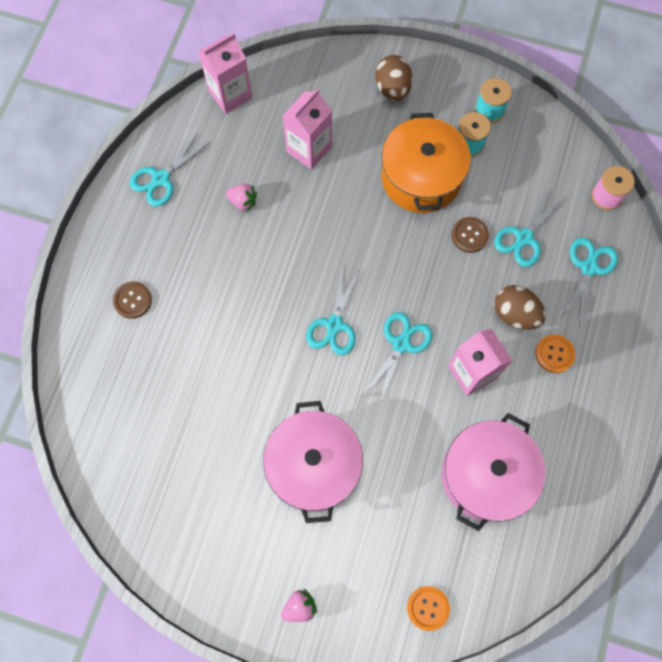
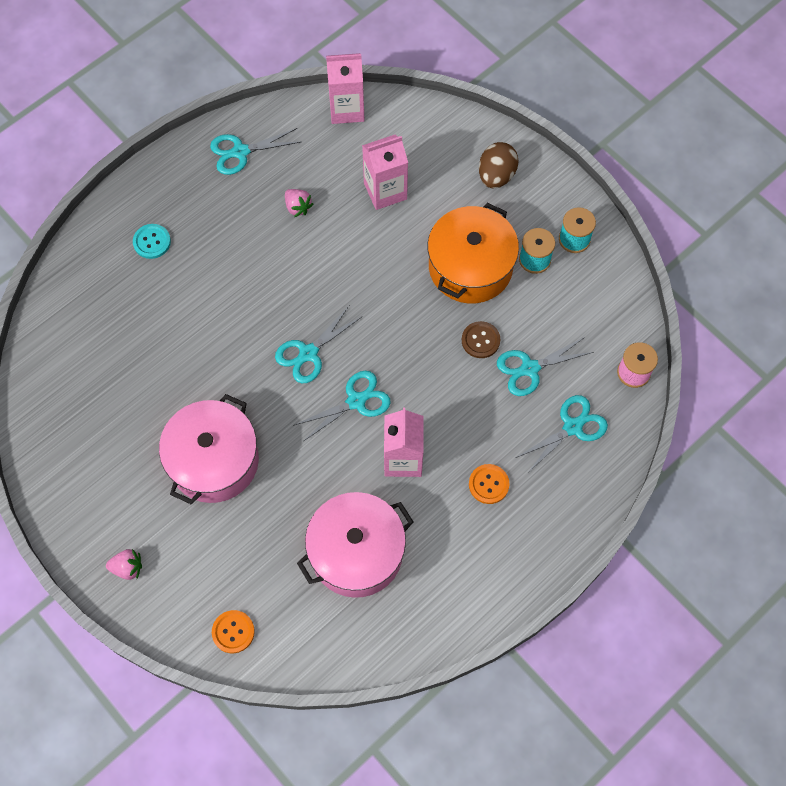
camera: 30 degrees right, 5 degrees down
brown button [113,281,152,319] -> turquoise button [133,224,171,259]
brown egg [494,285,546,330] -> none

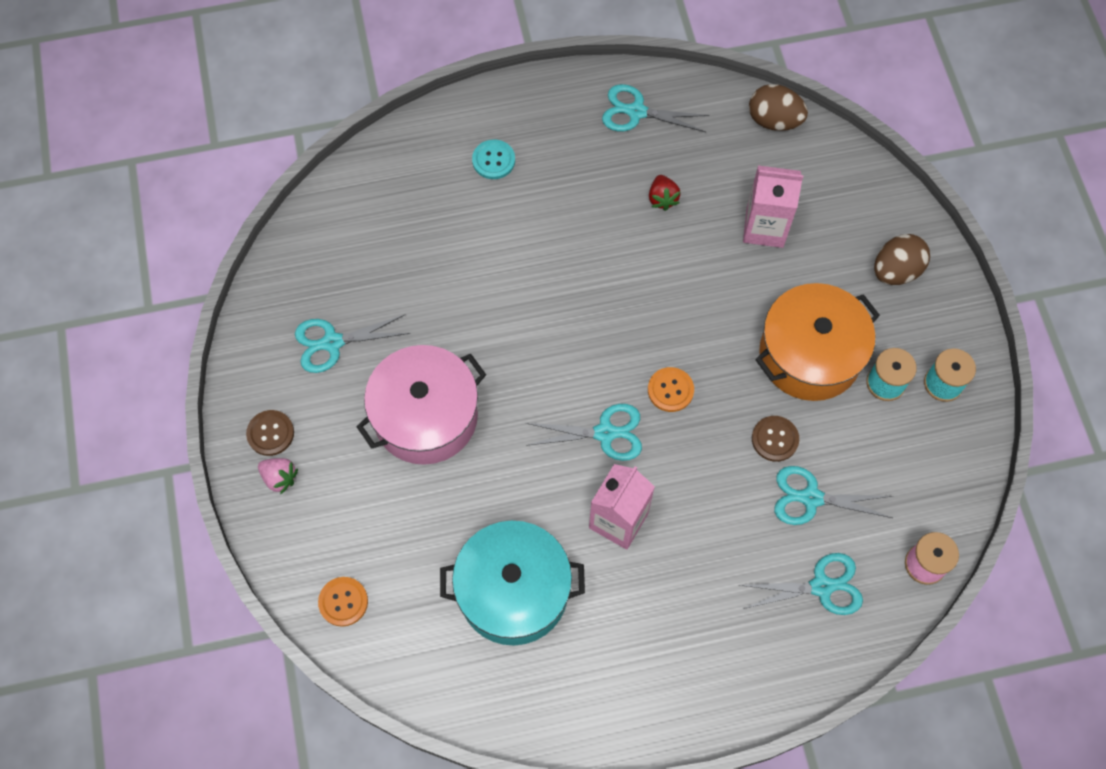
camera: 30 degrees right, 0 degrees up
turquoise scissors [275,306,362,383] -> turquoise scissors moved to [295,314,410,373]
pink strawberry [285,189,313,217] -> red strawberry [649,175,681,211]
pink pot [297,492,413,598] -> turquoise pot [440,521,585,645]
pink carton [326,53,365,124] -> brown egg [749,84,808,131]
orange button [469,464,510,504] -> orange button moved to [648,367,694,412]
none -> brown button [246,410,294,456]

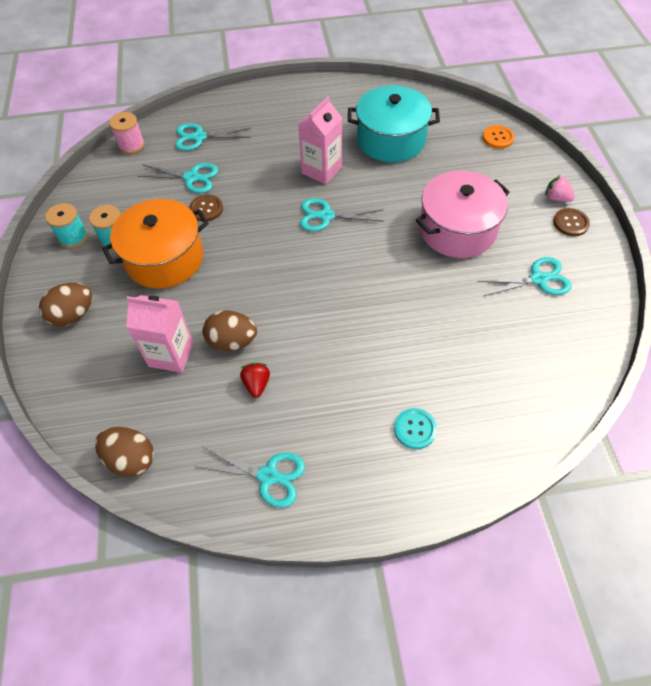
camera: 175 degrees left, 10 degrees down
orange button [648,367,694,412] -> none
none -> brown egg [203,311,257,351]

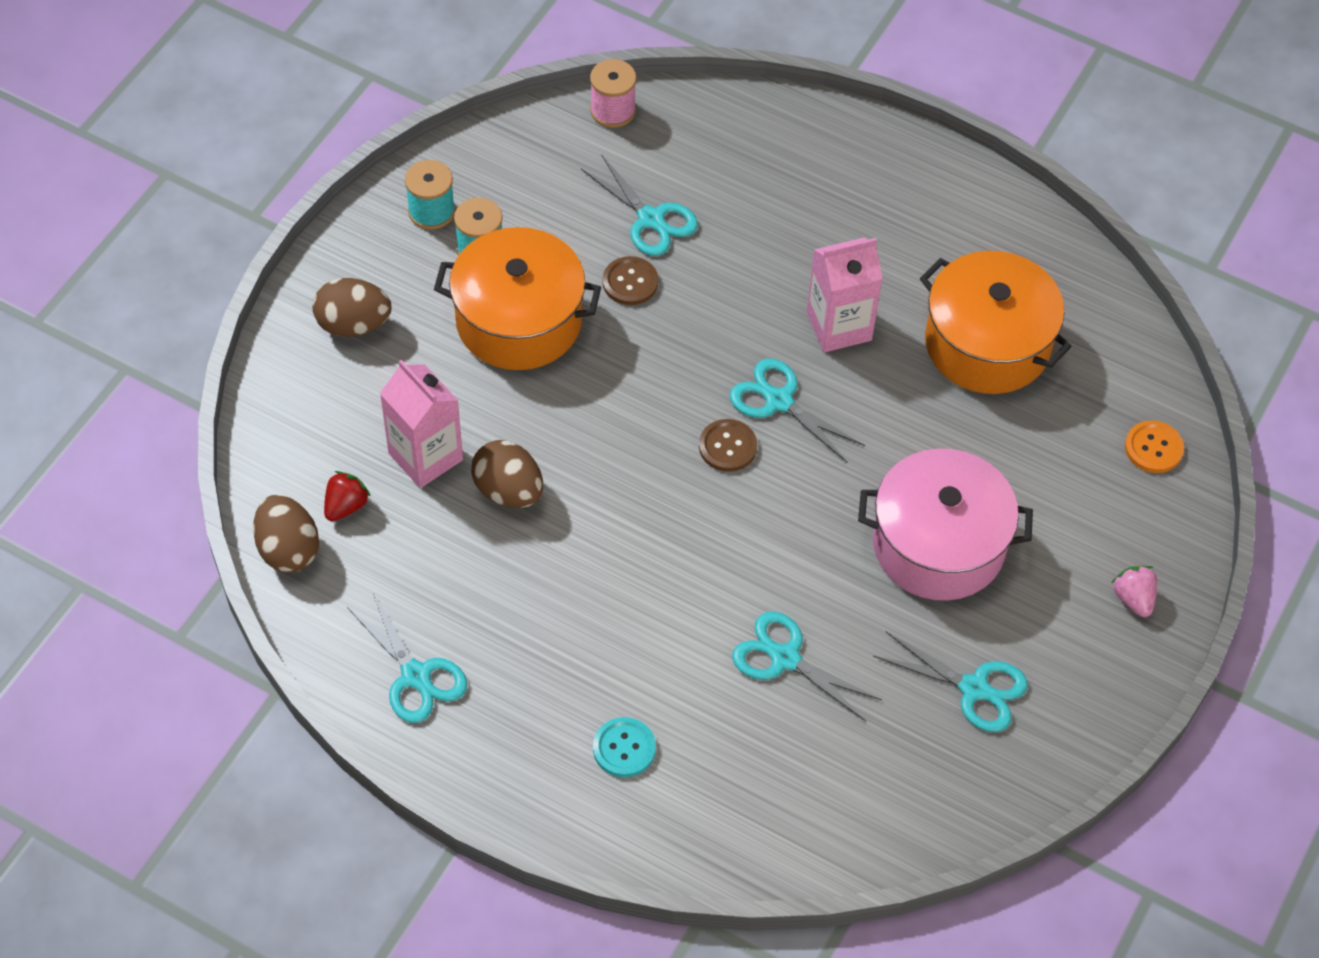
camera: 35 degrees right, 0 degrees up
turquoise scissors [175,123,251,151] -> turquoise scissors moved to [732,612,882,721]
red strawberry [240,363,270,398] -> red strawberry moved to [324,471,371,521]
turquoise pot [348,85,440,162] -> orange pot [920,251,1072,394]
brown button [553,208,590,236] -> brown button moved to [699,419,757,472]

